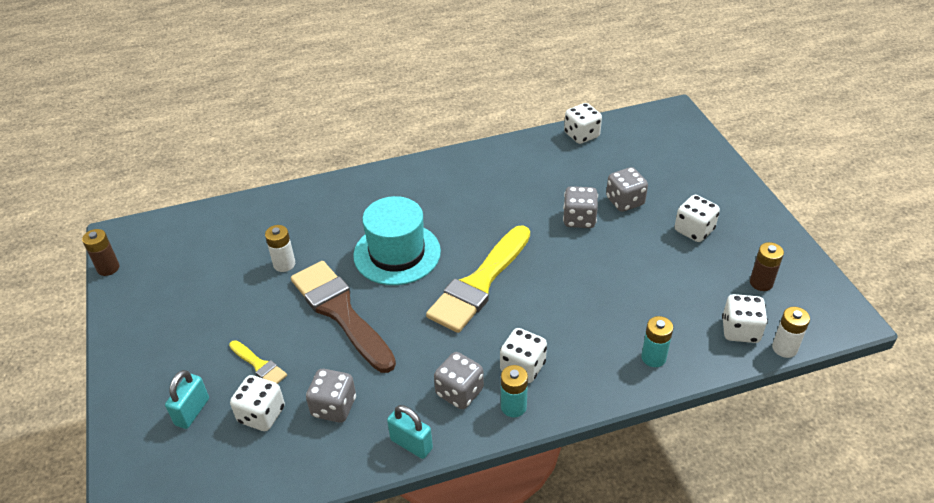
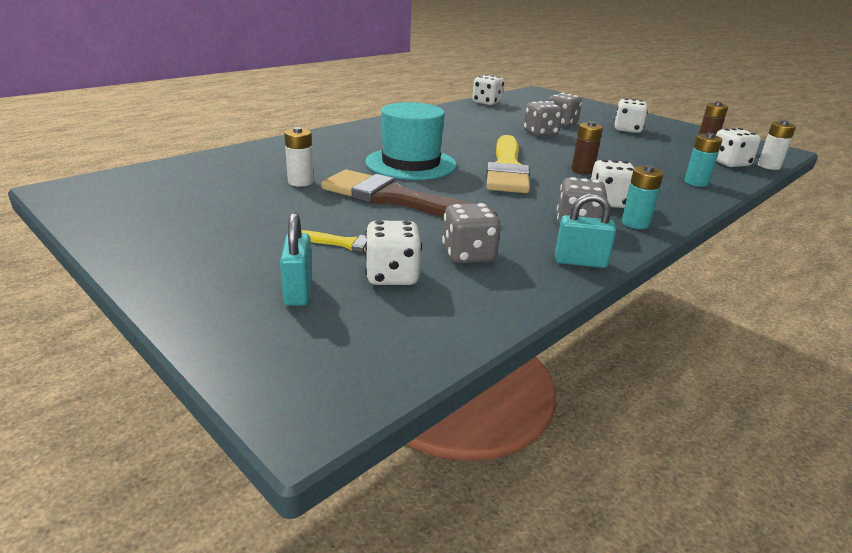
camera: 30 degrees left, 15 degrees down
brown battery [82,229,120,276] -> brown battery moved to [571,121,603,174]

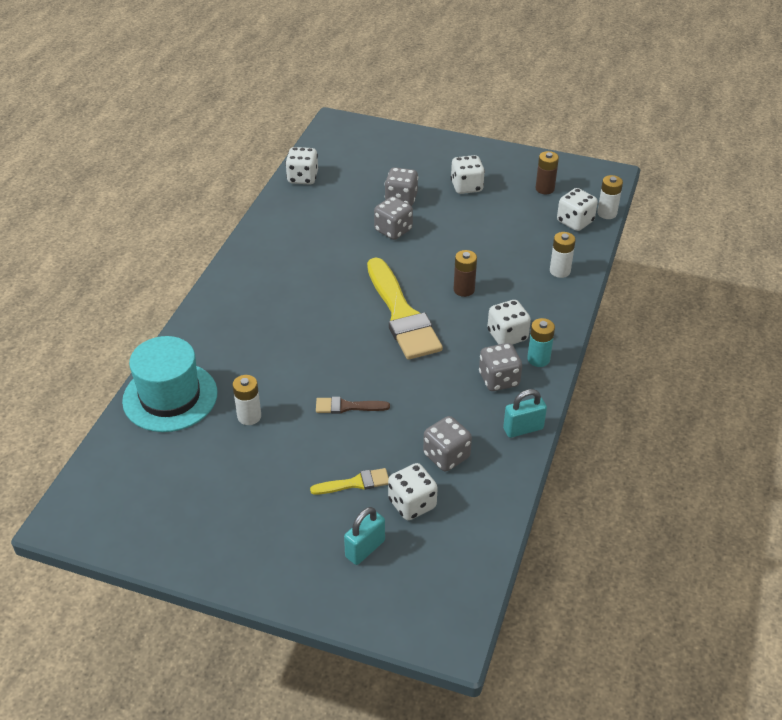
camera: 25 degrees left, 15 degrees up
turquoise padlock [280,213,312,306] -> turquoise padlock turned 75 degrees clockwise [344,507,385,565]
brown brush [321,170,498,218] -> brown brush [316,397,390,414], size x0.45
turquoise hat [365,102,457,180] -> turquoise hat moved to [122,336,218,432]
turquoise battery [684,133,722,187] -> white battery [550,232,576,278]

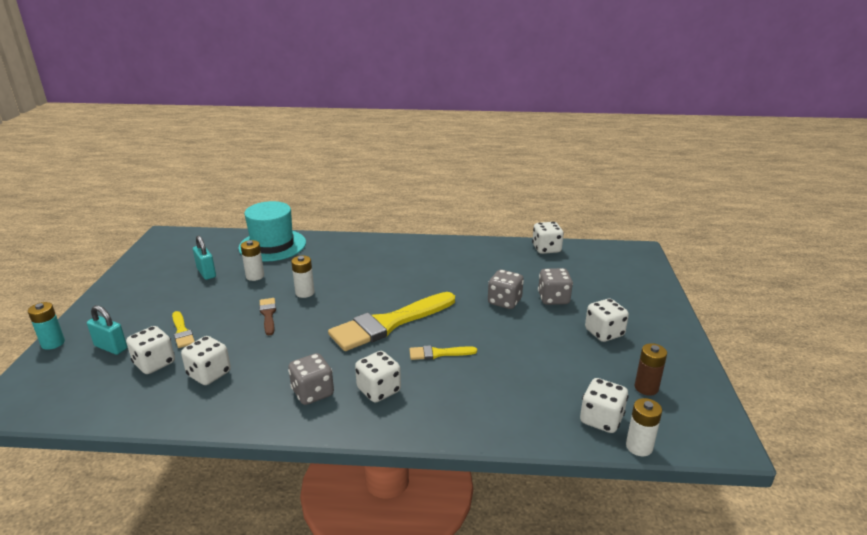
camera: 75 degrees right, 15 degrees down
grey dice [423,416,472,471] -> white dice [181,336,231,385]
brown battery [454,250,477,297] -> yellow brush [409,345,477,360]
turquoise padlock [503,389,547,438] -> turquoise padlock moved to [193,235,216,280]
turquoise battery [527,318,555,367] -> turquoise battery moved to [28,302,65,350]
white battery [550,232,576,278] -> white battery moved to [291,256,315,298]

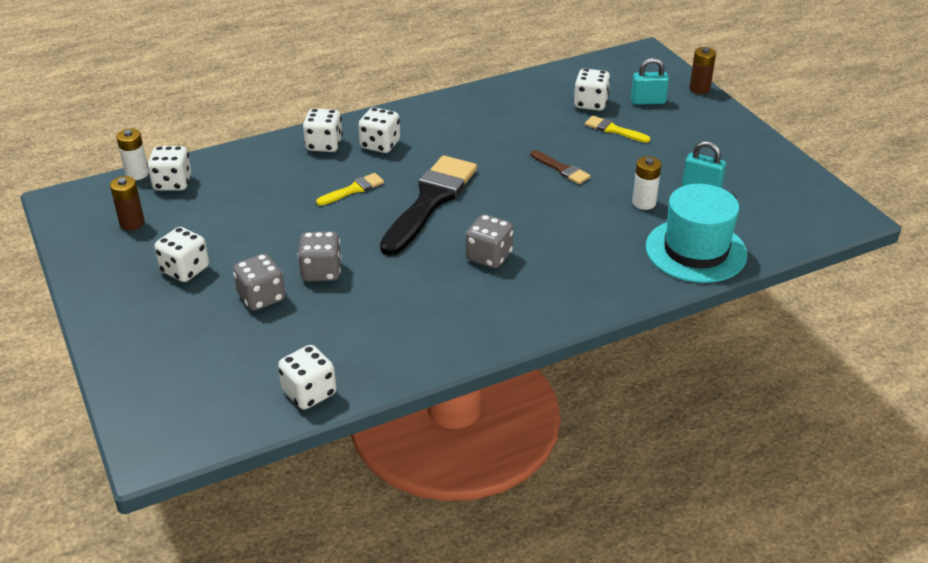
camera: 150 degrees right, 10 degrees up
turquoise battery [28,302,65,350] -> brown battery [689,47,716,94]
white dice [181,336,231,385] -> white dice moved to [303,109,343,152]
grey dice [288,353,334,405] -> grey dice moved to [466,214,513,268]
white battery [291,256,315,298] -> none
yellow brush [328,292,455,351] -> black brush [380,155,477,256]

